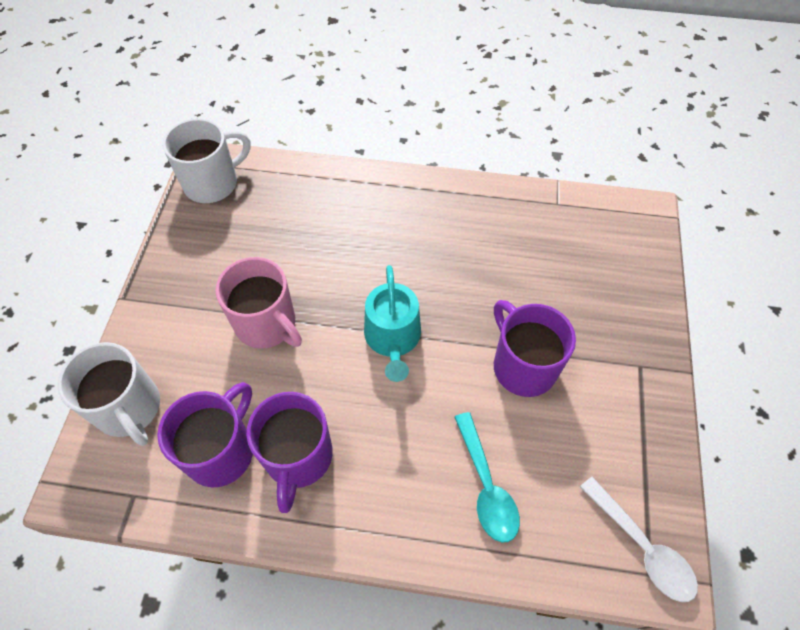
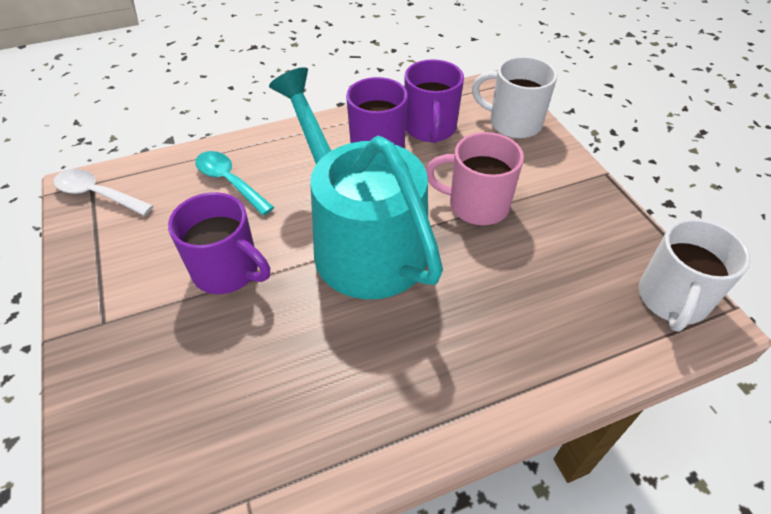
camera: 150 degrees right, 10 degrees down
turquoise watering can [364,265,421,382] -> turquoise watering can [269,67,443,299], size x1.93

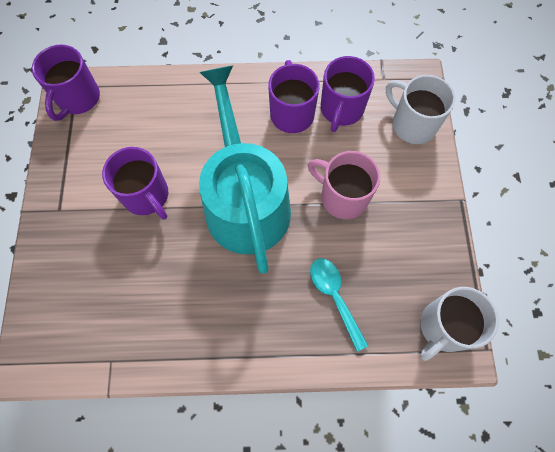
camera: 20 degrees right, 20 degrees up
white spoon [53,169,153,216] -> purple mug [32,45,100,121]
turquoise spoon [195,151,274,215] -> turquoise spoon moved to [310,258,368,352]

